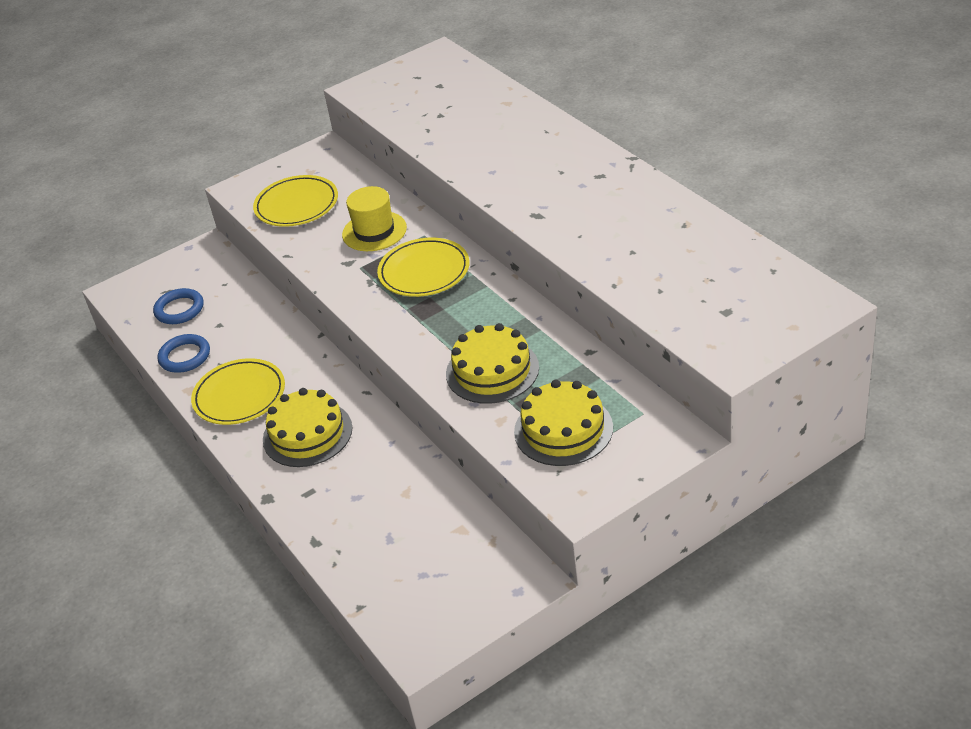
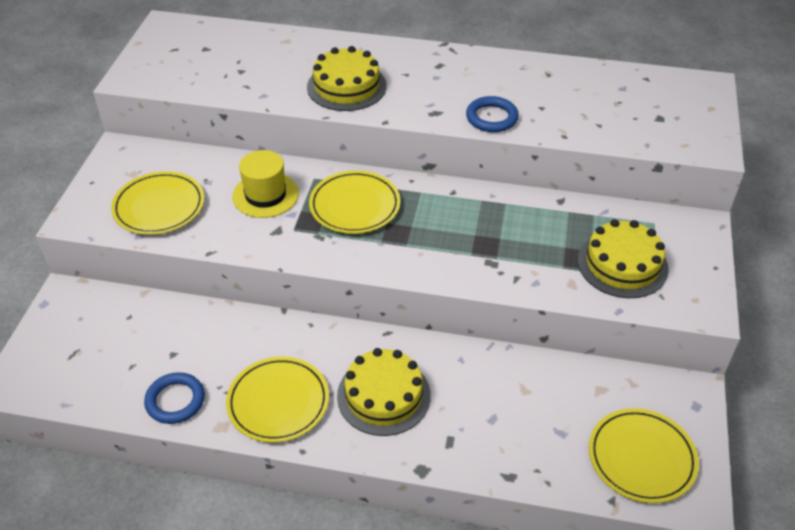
camera: 50 degrees left, 5 degrees up
blue ring [153,288,203,324] -> blue ring moved to [466,96,519,132]
yellow cake [446,323,539,404] -> yellow cake moved to [307,46,387,111]
none -> yellow plate [589,408,699,503]

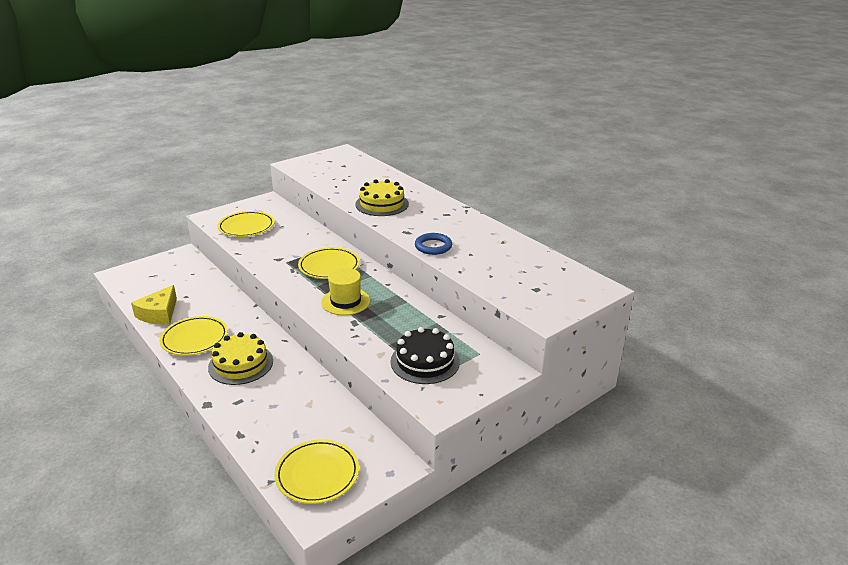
camera: 40 degrees right, 15 degrees down
blue ring [144,372,205,424] -> yellow cheese [131,285,177,324]
yellow hat [232,150,299,218] -> yellow hat moved to [321,268,370,315]
yellow cake [578,219,669,298] -> black cake [391,327,460,384]

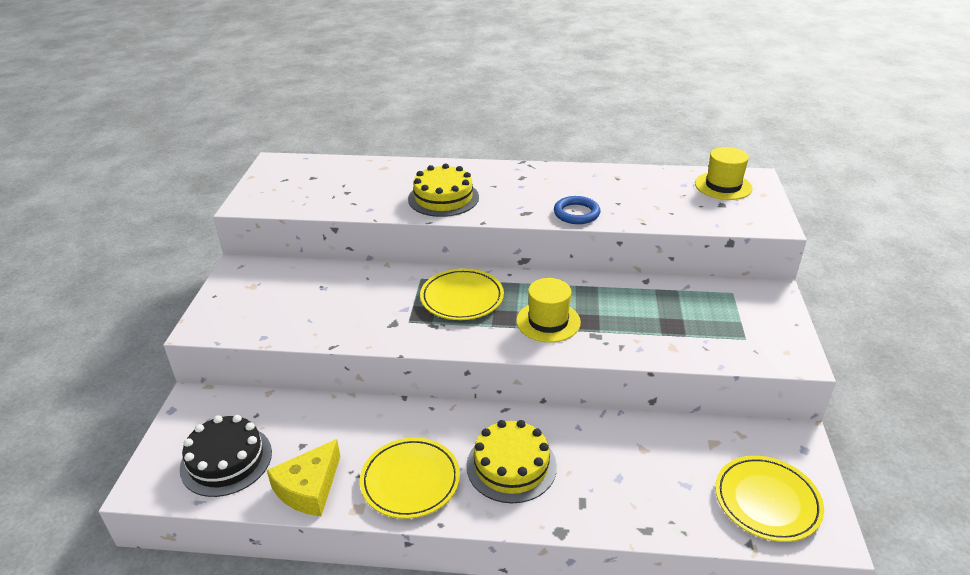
camera: 45 degrees left, 5 degrees up
yellow cheese [131,285,177,324] -> yellow cheese turned 60 degrees clockwise [267,439,341,516]
yellow plate [217,211,274,237] -> none
black cake [391,327,460,384] -> black cake moved to [180,415,272,497]
none -> yellow hat [695,147,753,200]

